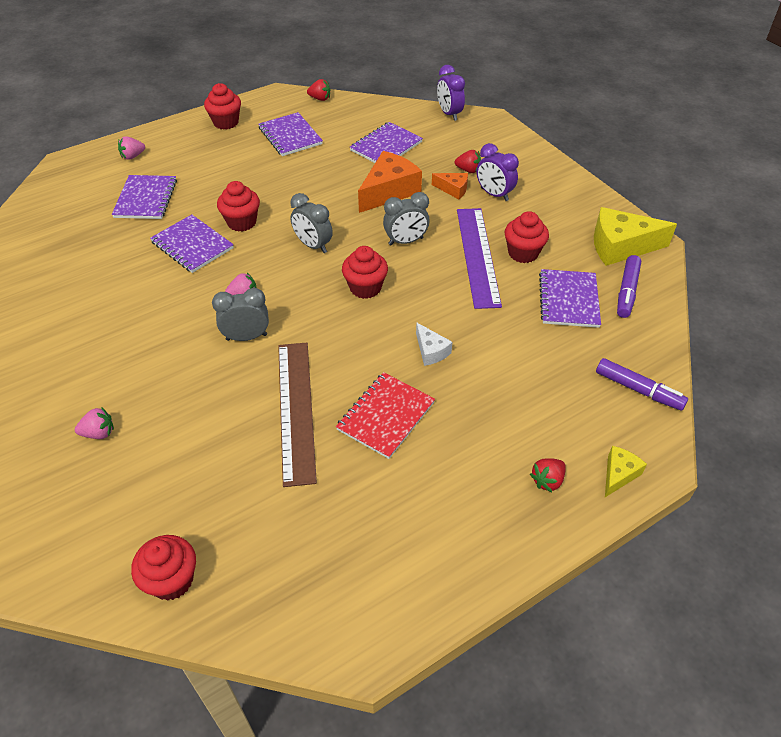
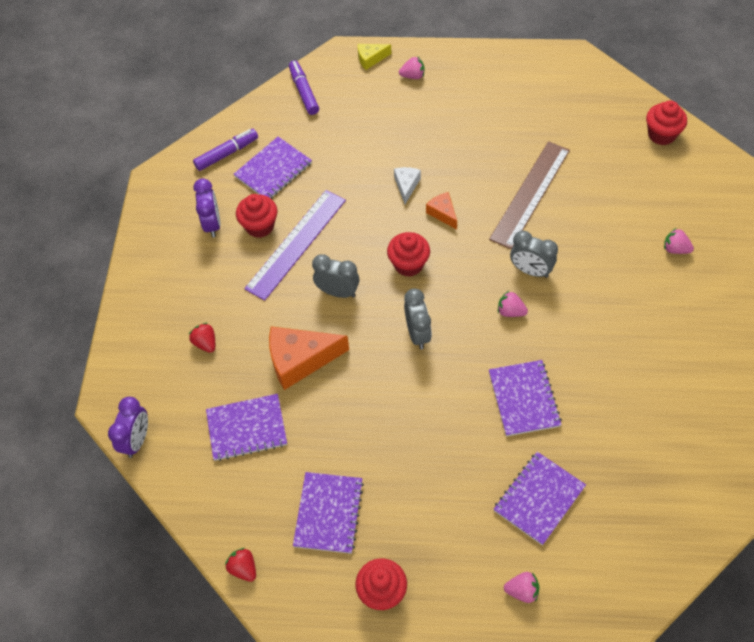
camera: 140 degrees left, 10 degrees up
red cupcake [217,181,260,232] -> none
red notebook [336,372,435,459] -> none
orange cheese [432,173,468,199] -> orange cheese moved to [426,192,457,229]
purple clock [477,143,519,201] -> purple clock moved to [193,178,221,238]
red strawberry [530,458,566,492] -> pink strawberry [399,57,424,79]
yellow cheese [594,207,677,266] -> none

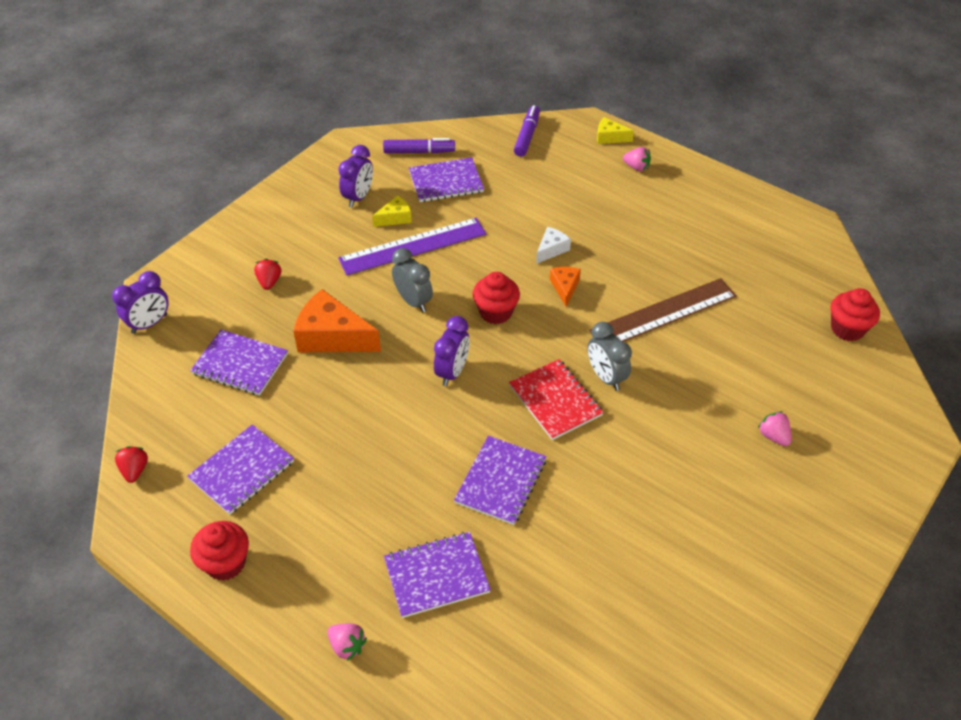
camera: 30 degrees right, 10 degrees down
red cupcake [236,194,277,238] -> yellow cheese [372,195,412,227]
grey clock [404,288,432,349] -> purple clock [434,316,470,386]
pink strawberry [498,291,528,317] -> red notebook [509,359,604,440]

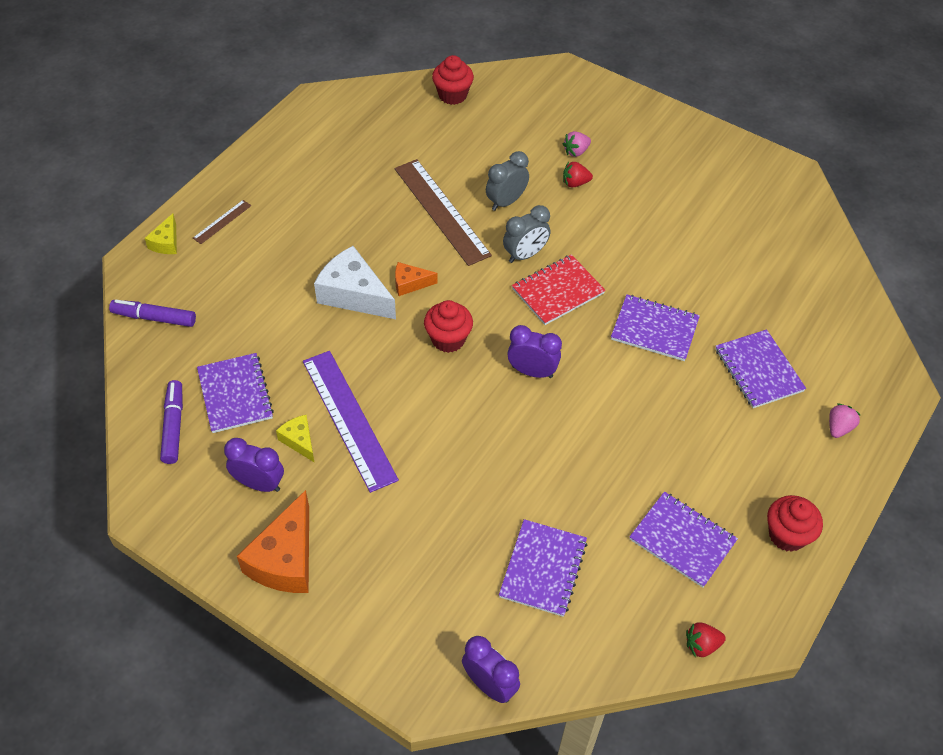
camera: 95 degrees left, 5 degrees up
red strawberry [254,259,281,290] -> red strawberry moved to [563,162,593,187]
orange cheese [293,289,381,352] -> orange cheese moved to [237,490,309,593]
grey clock [392,248,433,312] -> grey clock moved to [486,151,529,211]
white cheese [536,227,571,264] -> white cheese [314,246,396,319], size x1.93
pink strawberry [623,147,651,171] -> brown ruler [193,200,251,244]

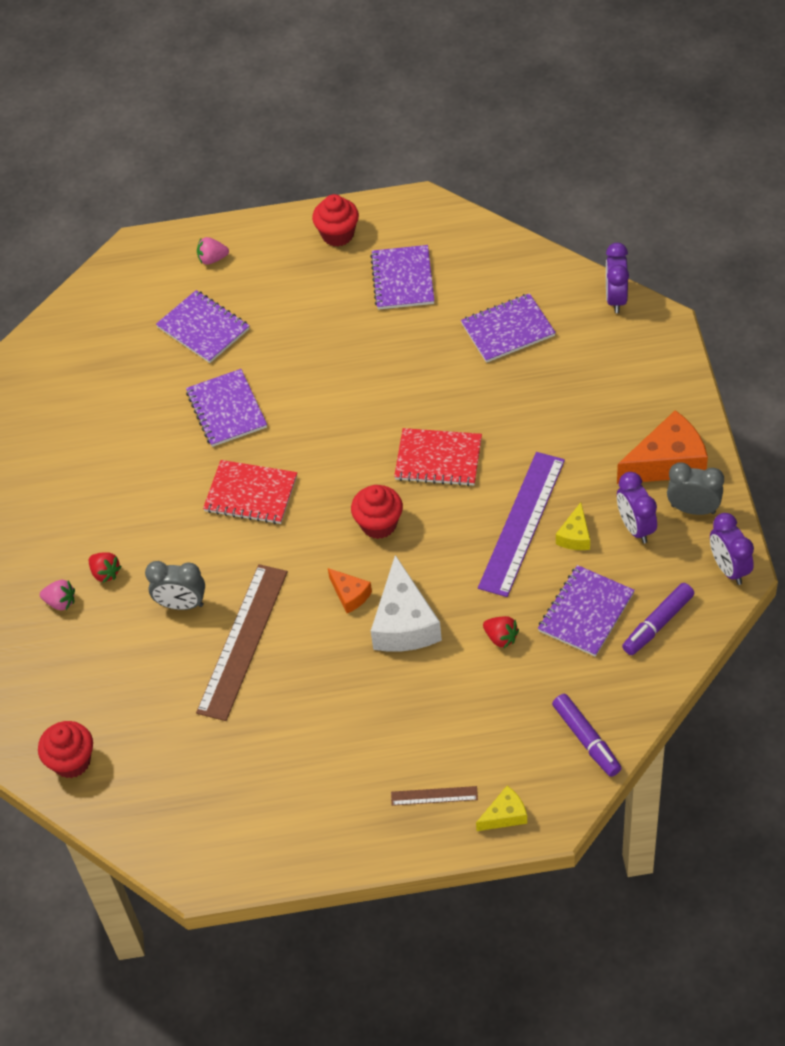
camera: 125 degrees left, 0 degrees up
grey clock [503,205,550,263] -> grey clock moved to [667,463,724,515]
purple clock [508,325,562,378] -> purple clock moved to [710,513,754,585]
red strawberry [686,622,726,657] -> red strawberry moved to [483,616,519,649]
purple notebook [715,329,806,408] -> purple notebook turned 75 degrees counterclockwise [156,290,250,363]
none -> red notebook [394,428,482,486]

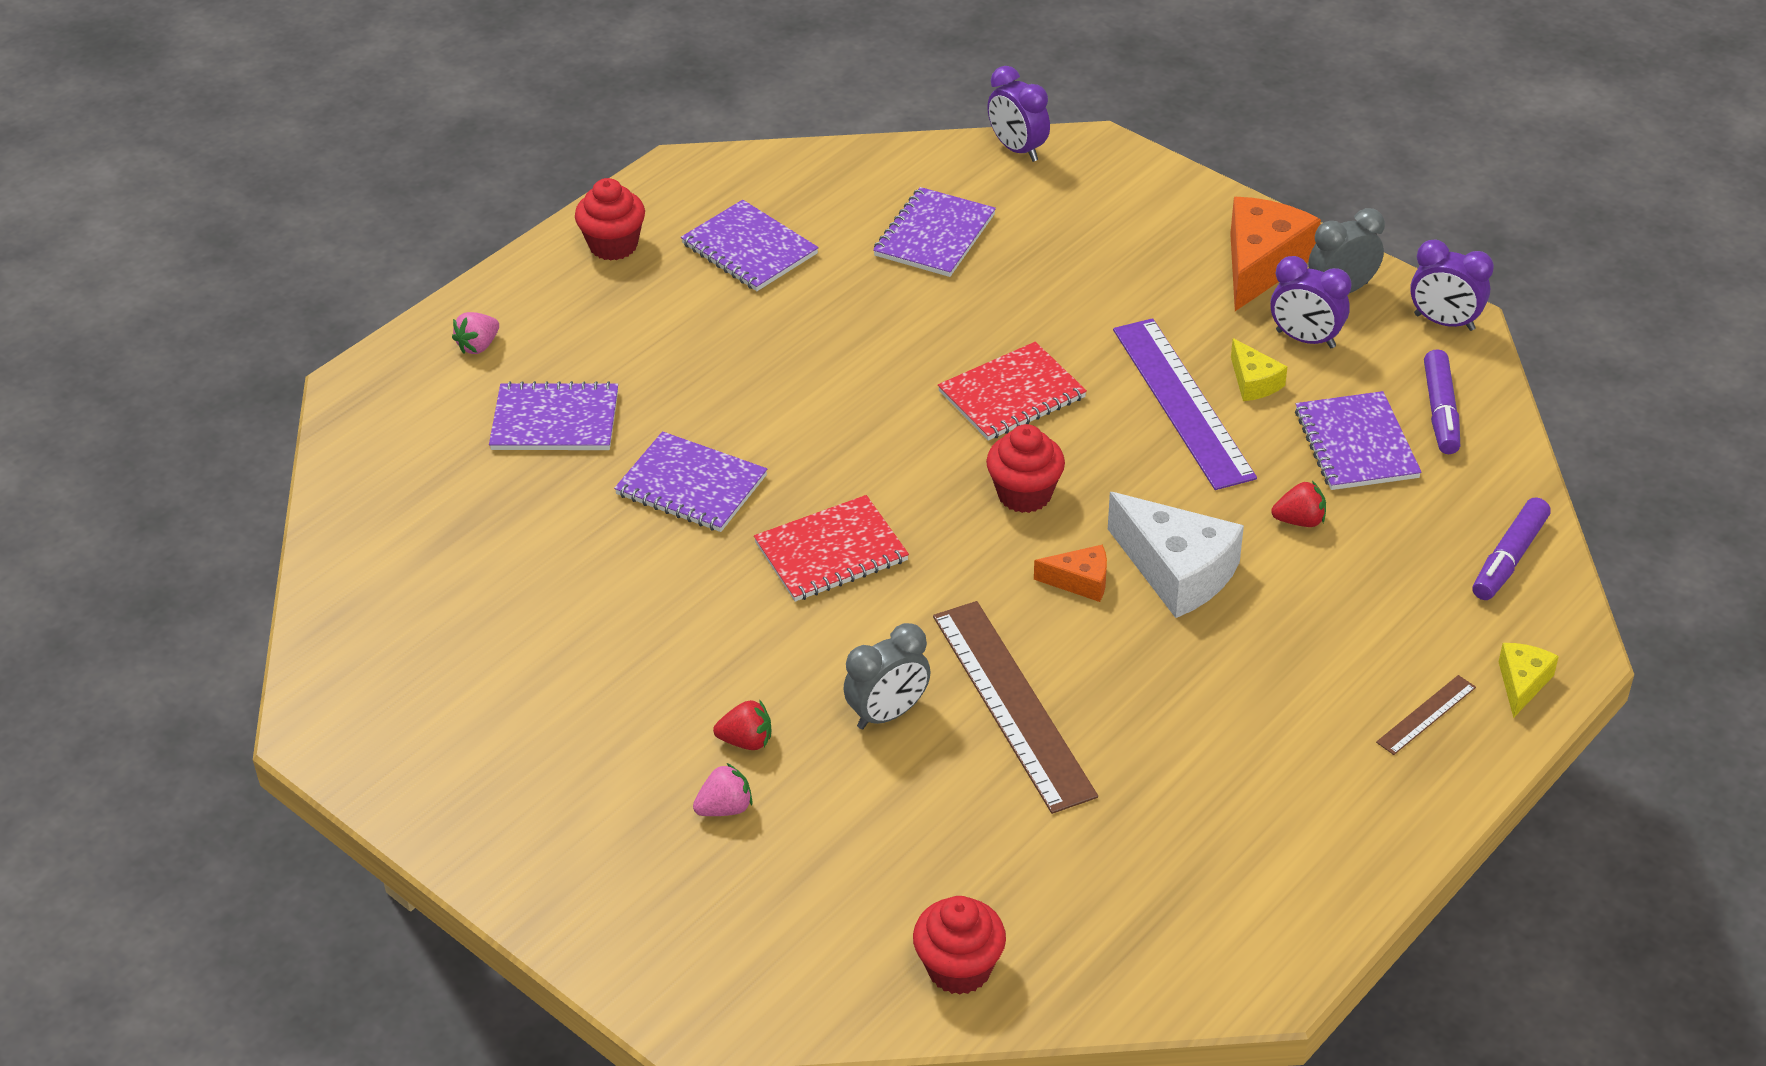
camera: 45 degrees left, 10 degrees down
purple marker [552,694,622,777] -> purple marker turned 105 degrees clockwise [1472,497,1551,600]

